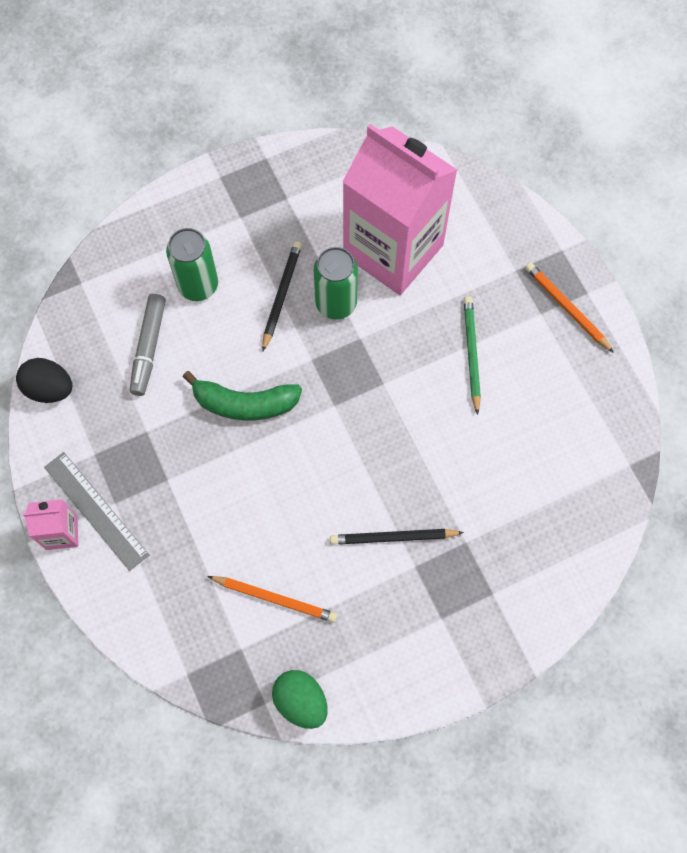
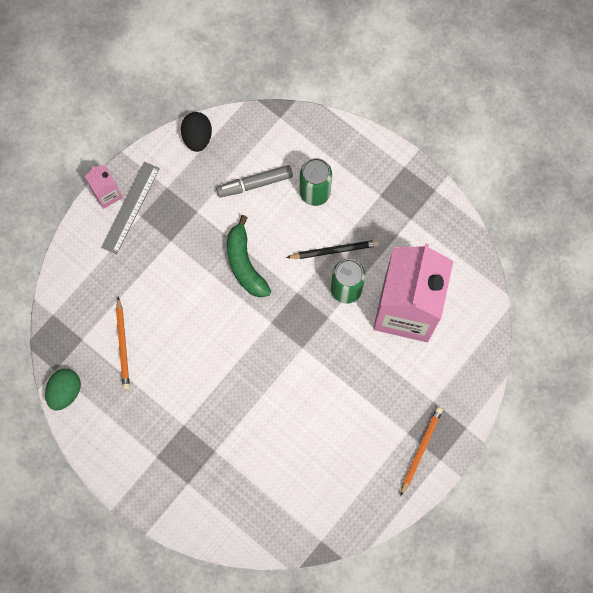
camera: 65 degrees right, 5 degrees up
black pencil [330,529,464,545] -> none
green pencil [464,296,481,415] -> none

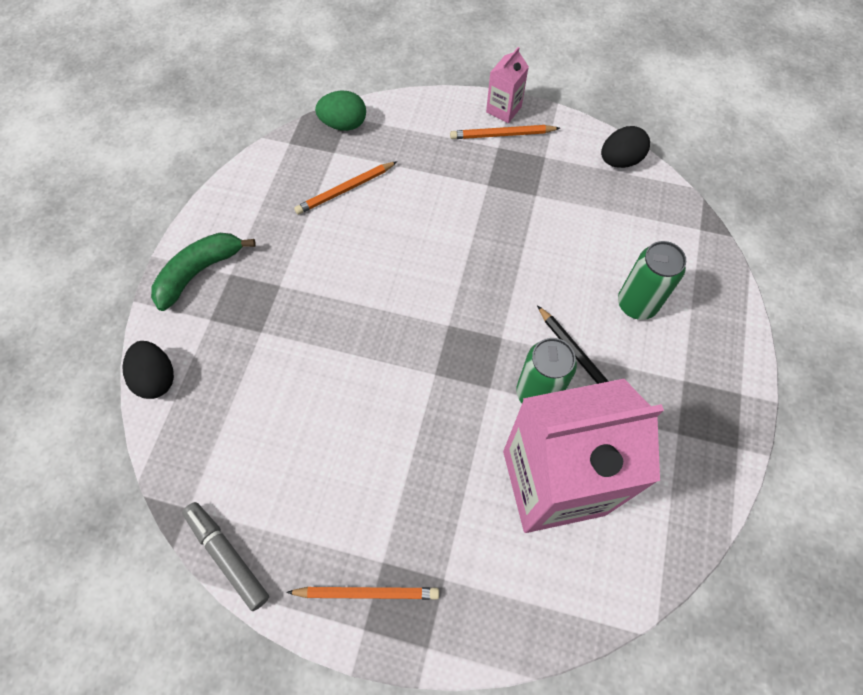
camera: 65 degrees right, 10 degrees down
green egg [45,369,81,411] -> green egg moved to [315,91,366,131]
grey ruler [101,162,160,254] -> orange pencil [450,125,560,139]
grey marker [216,165,293,198] -> grey marker moved to [182,502,269,611]
green banana [227,215,271,298] -> green banana moved to [151,233,256,311]
none -> black egg [122,341,174,399]

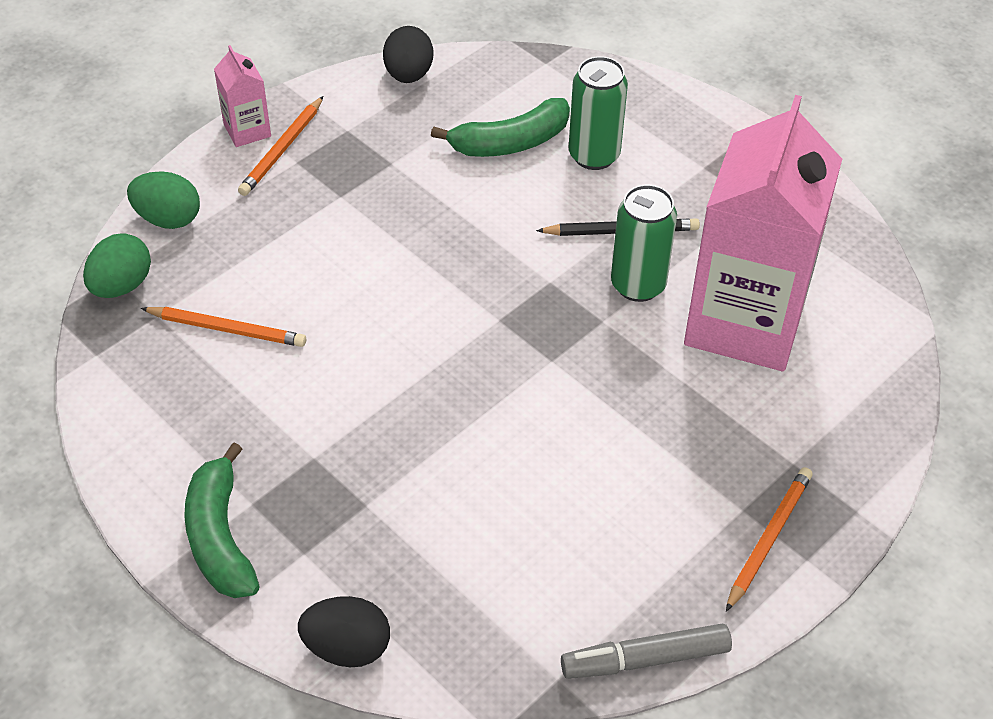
camera: 60 degrees left, 15 degrees down
orange pencil [294,161,397,215] -> orange pencil turned 75 degrees counterclockwise [141,307,306,347]
none -> green egg [127,171,200,229]
none -> green banana [431,98,570,157]

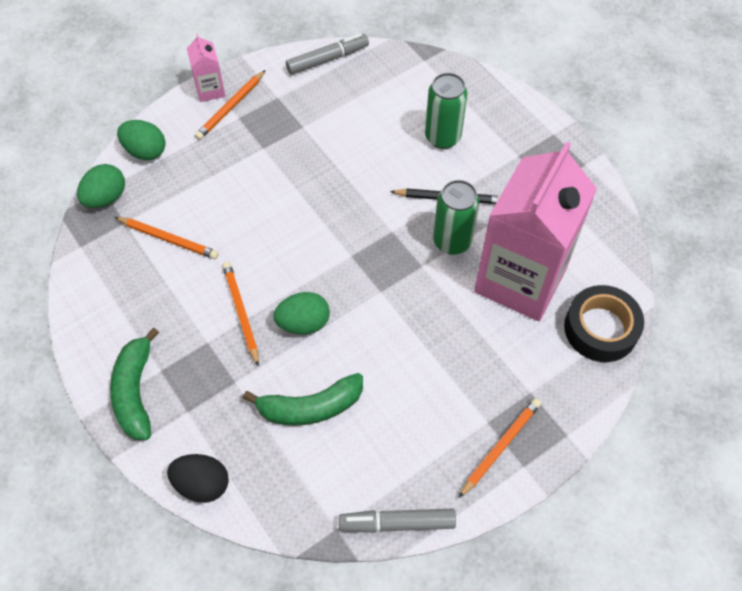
camera: 10 degrees right, 10 degrees up
black egg [383,26,433,83] -> grey marker [286,33,369,75]
green banana [431,98,570,157] -> green banana moved to [243,373,363,426]
none -> orange pencil [222,262,259,367]
none -> green egg [274,292,330,334]
none -> black tape [564,285,644,362]

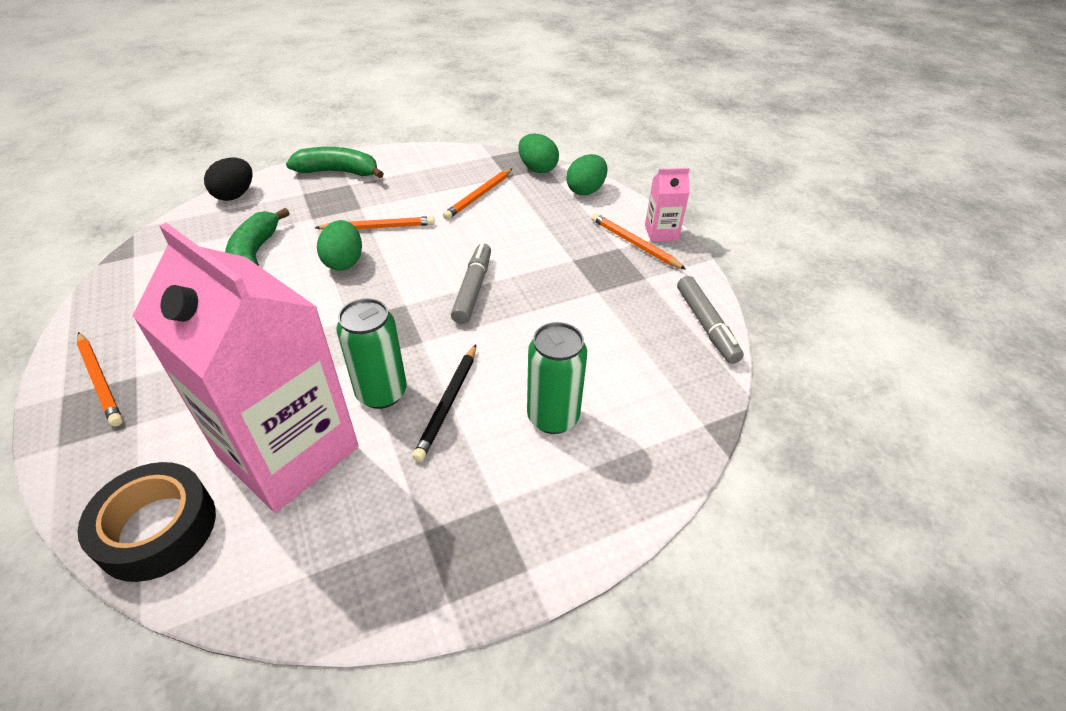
camera: 100 degrees right, 15 degrees down
grey marker [339,509,456,533] -> grey marker moved to [451,243,491,324]

